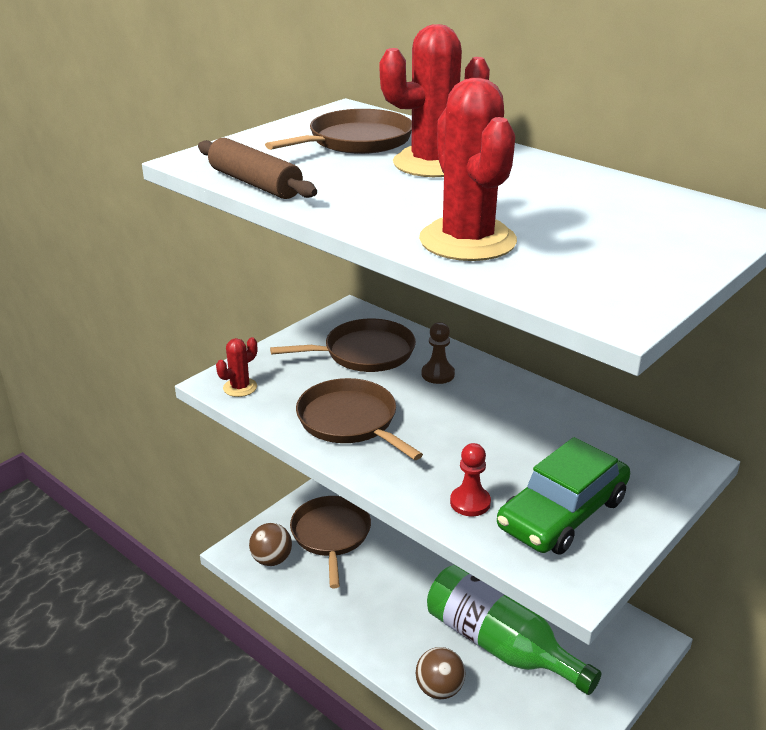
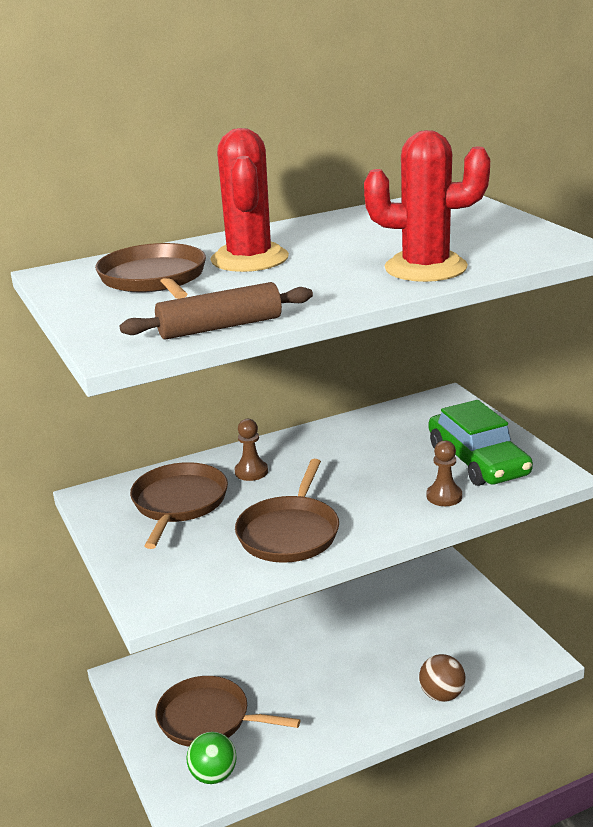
camera: 65 degrees left, 5 degrees down
red cactus [216,337,257,397] -> none
brown ball [249,523,292,566] -> green ball [186,732,237,784]
brown pan [296,378,423,460] -> brown pan turned 60 degrees counterclockwise [235,459,339,563]
green bottle [427,565,601,695] -> none
red pawn [450,443,491,516] -> brown pawn [427,440,462,506]

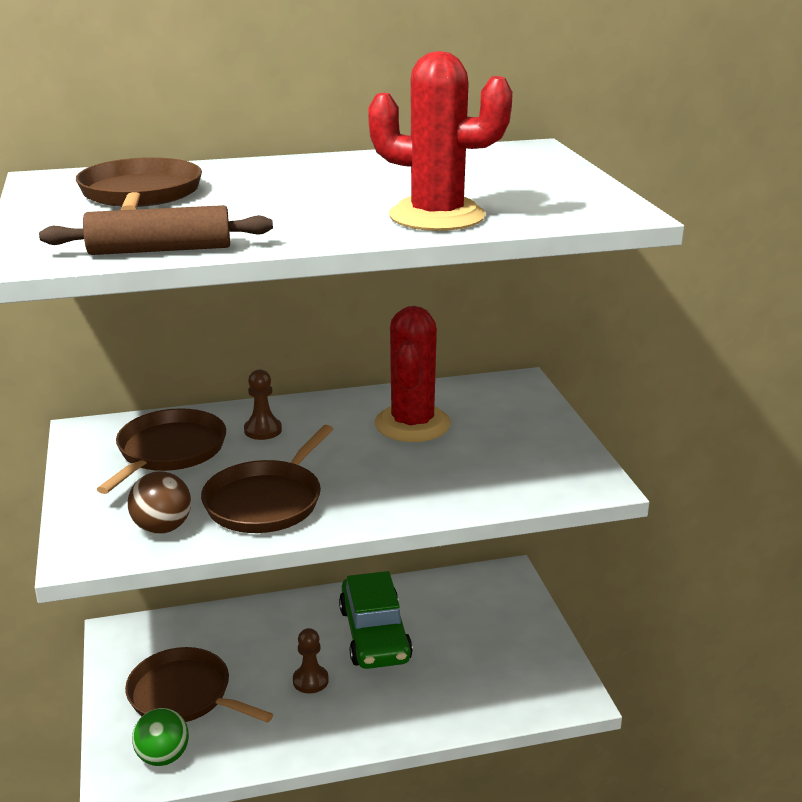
camera: 10 degrees right, 0 degrees up
red cactus [210,128,289,272] -> red cactus moved to [375,306,451,442]
brown ball [419,654,466,702] -> brown ball moved to [128,471,191,534]
brown pawn [427,440,462,506] -> brown pawn moved to [293,628,329,694]
green car [429,400,533,486] -> green car moved to [339,571,413,669]

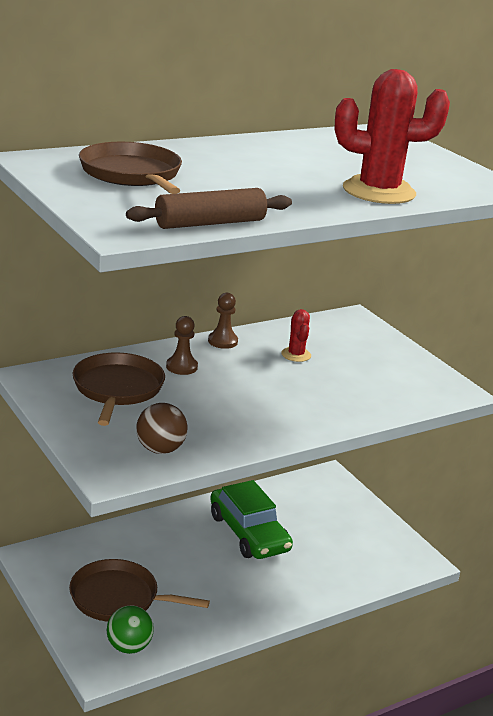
camera: 20 degrees left, 0 degrees up
brown pan [201,425,333,533] -> none
brown pawn [293,628,329,694] -> brown pawn moved to [208,293,238,349]
red cactus [375,306,451,442] -> red cactus [281,309,311,362], size x0.49

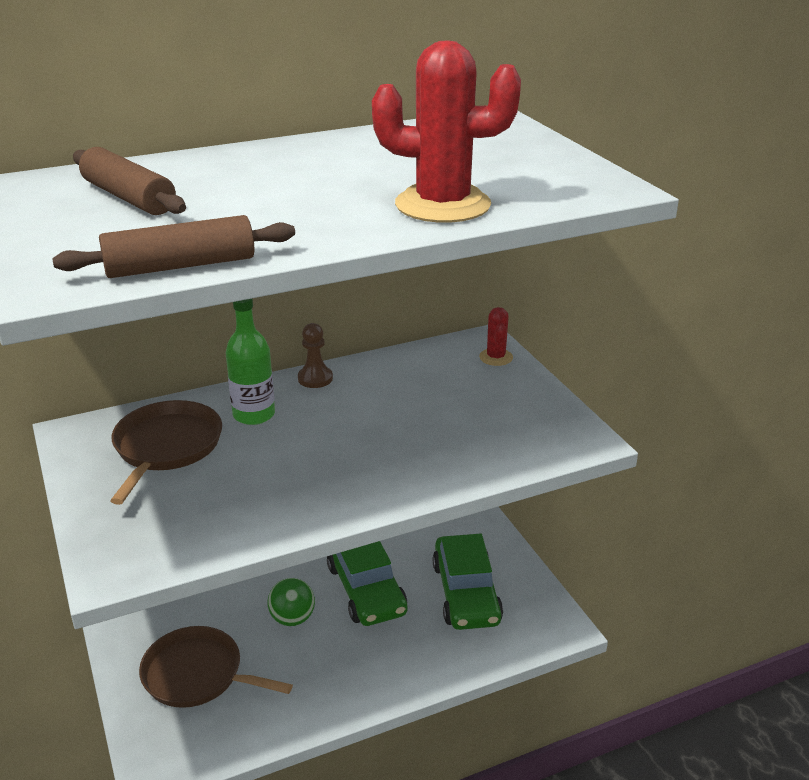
camera: 10 degrees right, 5 degrees up
brown pan [79,142,182,194] -> brown rolling pin [73,147,186,215]
green ball [107,605,154,654] -> green ball moved to [268,578,315,626]
brown ball [136,403,188,454] -> none
brown pawn [166,316,198,375] -> green bottle [226,299,275,425]
red cactus [281,309,311,362] -> red cactus moved to [479,307,513,366]
none -> green car [433,534,503,630]

